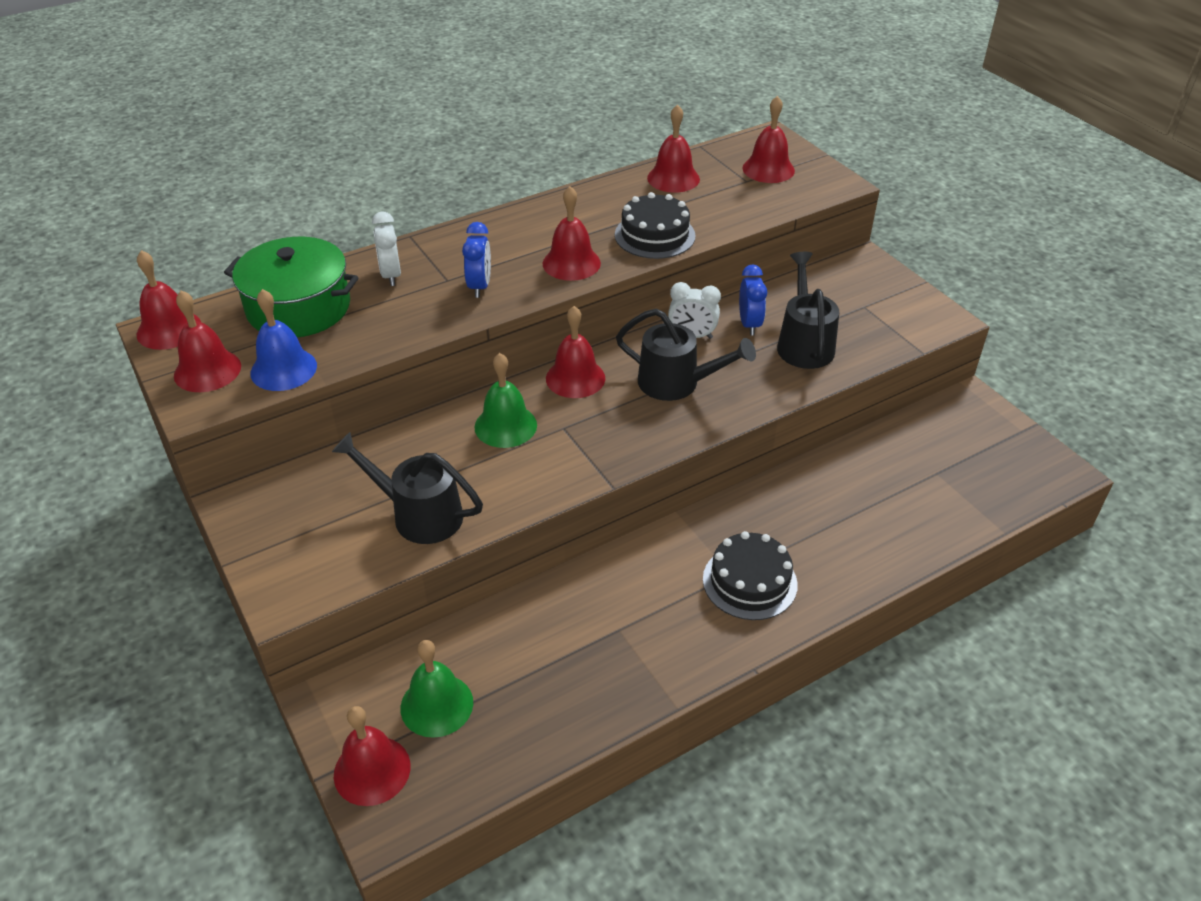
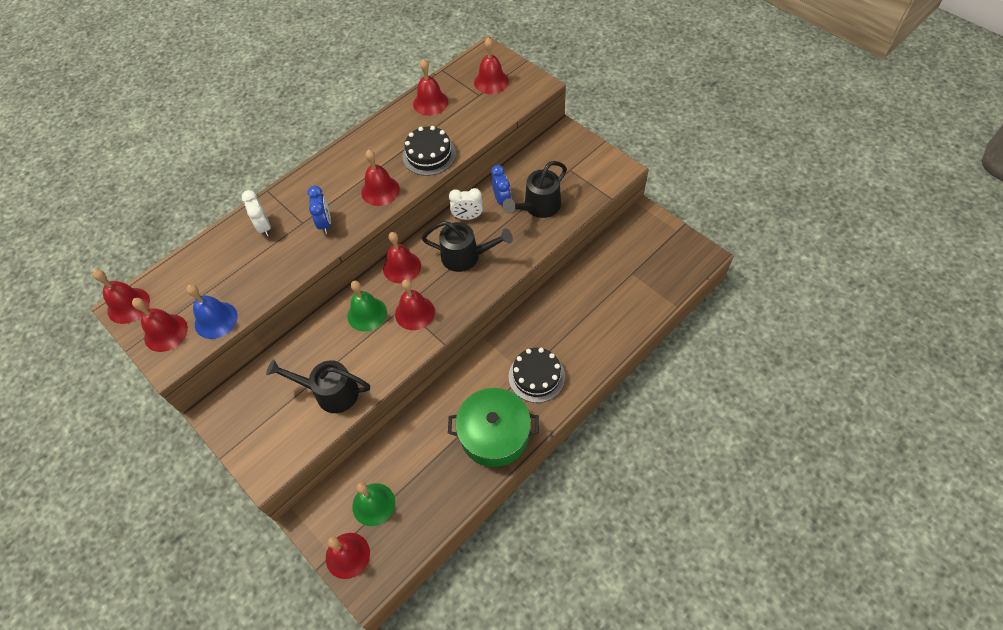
camera: 10 degrees left, 15 degrees up
green pot [224,237,359,337] -> green pot moved to [448,388,539,467]
black watering can [777,252,839,369] -> black watering can turned 120 degrees counterclockwise [502,161,567,218]
none -> red bell [395,279,435,330]

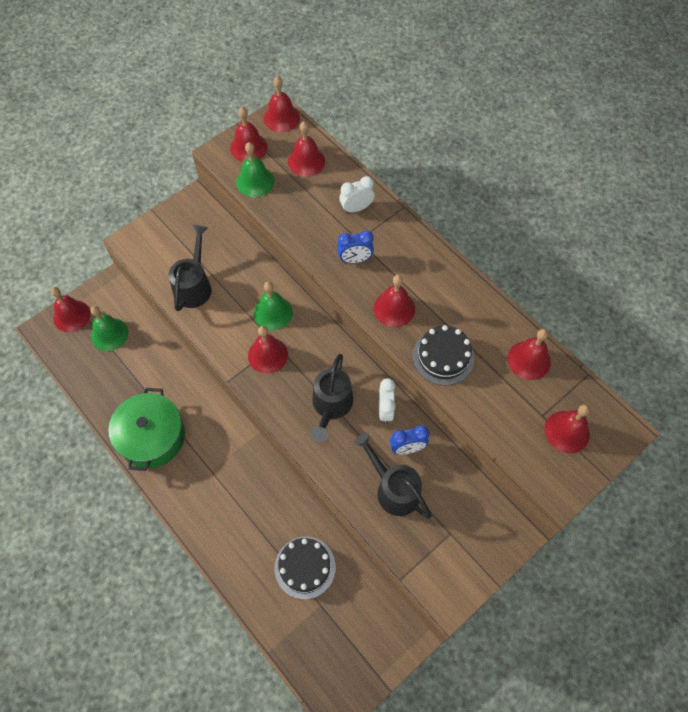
camera: 90 degrees right, 5 degrees up
blue bell [186,284,238,339] -> green bell [236,142,274,197]
red bell [383,232,421,283] -> red bell moved to [288,121,325,177]
black cake [509,348,565,403] -> black cake moved to [275,537,336,599]

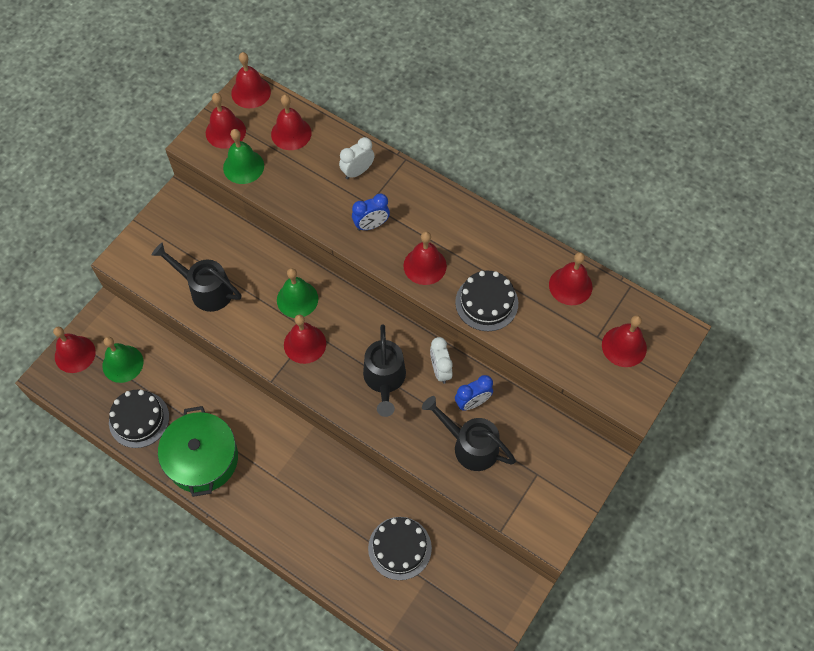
camera: 15 degrees left, 0 degrees up
black watering can [169,225,212,311] -> black watering can turned 60 degrees counterclockwise [152,243,241,312]
none -> black cake [109,390,169,448]

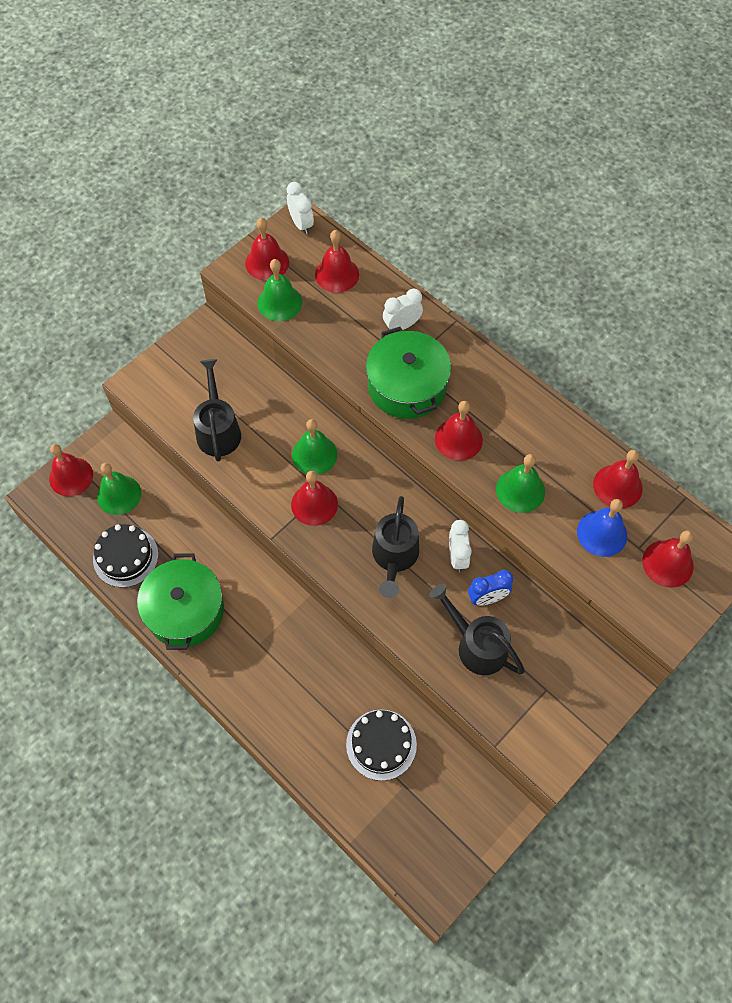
camera: 10 degrees right, 0 degrees up
black watering can [152,243,241,312] -> black watering can turned 45 degrees clockwise [193,359,241,461]
red bell [231,52,271,108] -> white clock [287,182,314,235]
blue clock [352,193,390,231] -> green pot [366,327,451,419]
black cake [455,271,518,331] -> green bell [496,454,545,513]
none -> blue bell [577,499,627,557]

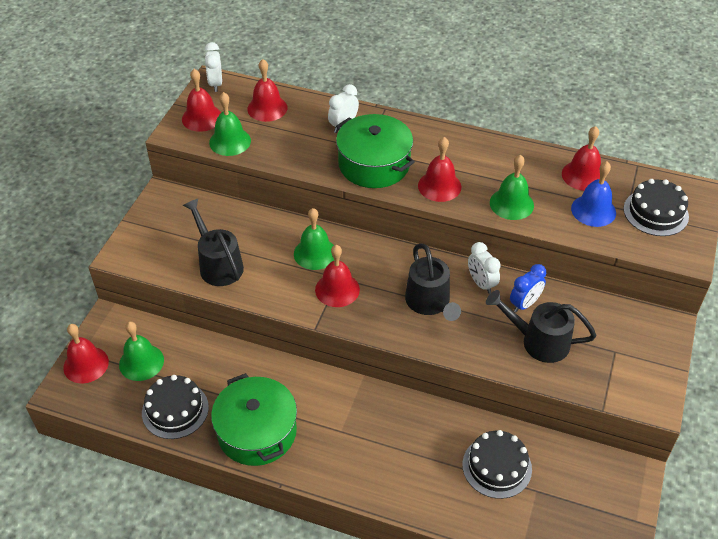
camera: 25 degrees left, 15 degrees down
white clock [287,182,314,235] -> white clock turned 135 degrees counterclockwise [205,42,222,92]
red bell [642,530,694,588] -> black cake [623,179,689,236]

